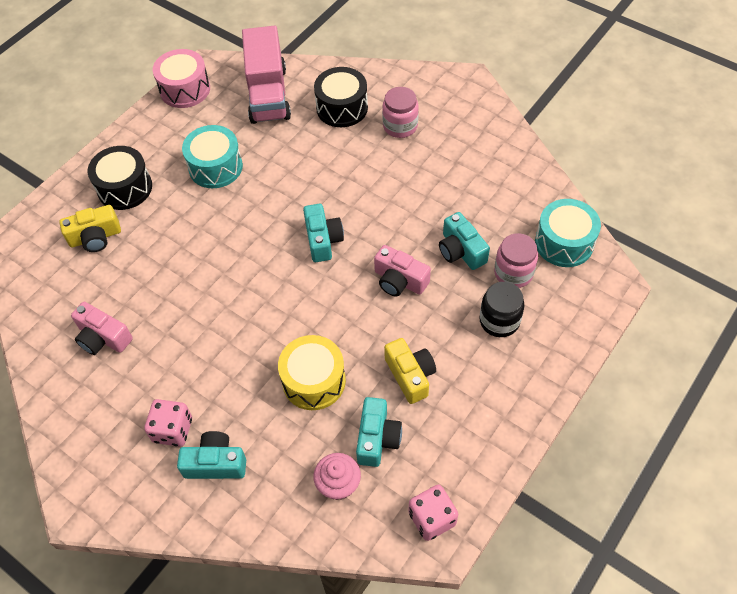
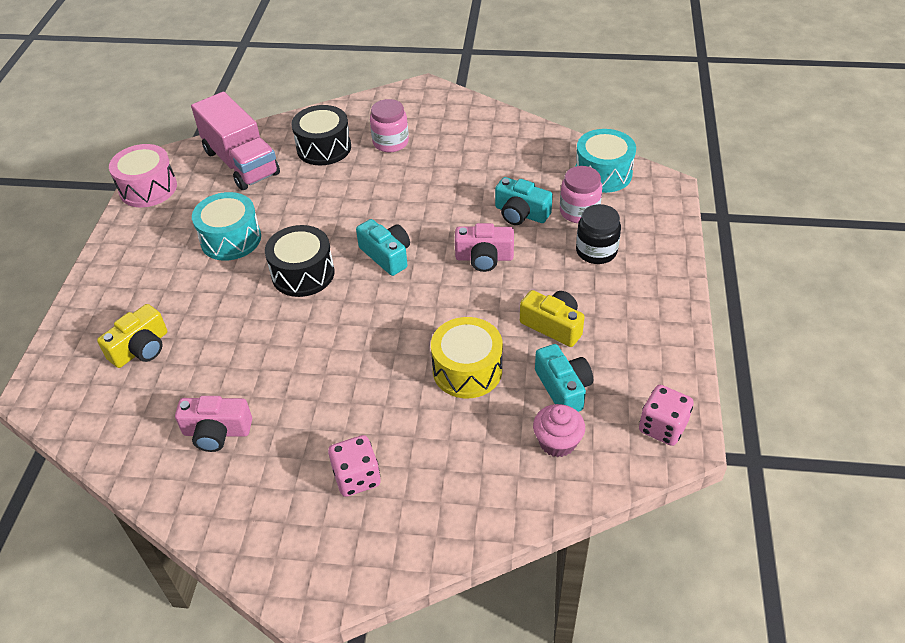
camera: 30 degrees left, 10 degrees down
black drum [88,146,152,210] -> black drum moved to [265,225,334,297]
turquoise camera [177,431,246,479] -> none

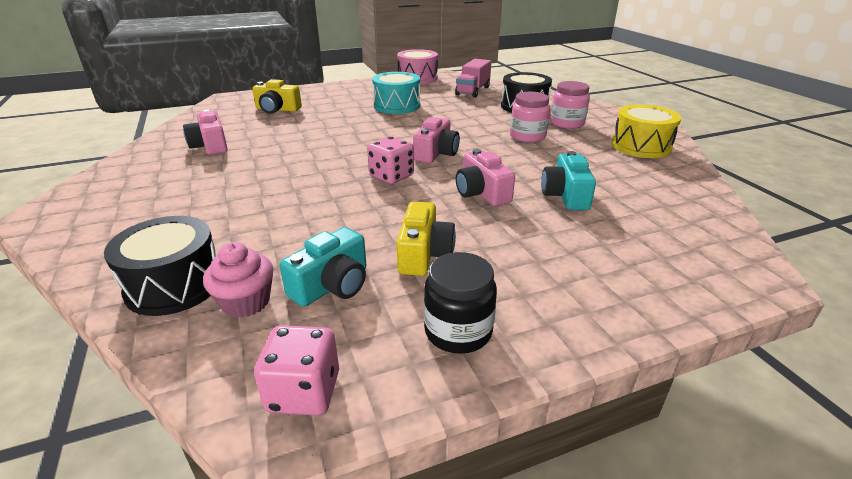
camera: 60 degrees right, 15 degrees down
pink truck [191,92,280,190] -> pink truck [455,59,491,98], size x0.64
black drum [265,225,334,297] -> black drum moved to [104,216,216,316]
pink dice [328,435,381,497] -> pink dice moved to [367,136,414,184]
turquoise camera [356,219,410,276] -> pink camera [413,117,460,163]
yellow drum [431,317,503,398] -> yellow drum moved to [612,104,681,158]
pink jar [560,166,602,223] -> pink jar moved to [510,92,550,142]
turquoise drum [575,129,636,193] -> none
black jar [576,204,621,264] -> black jar moved to [424,252,497,354]

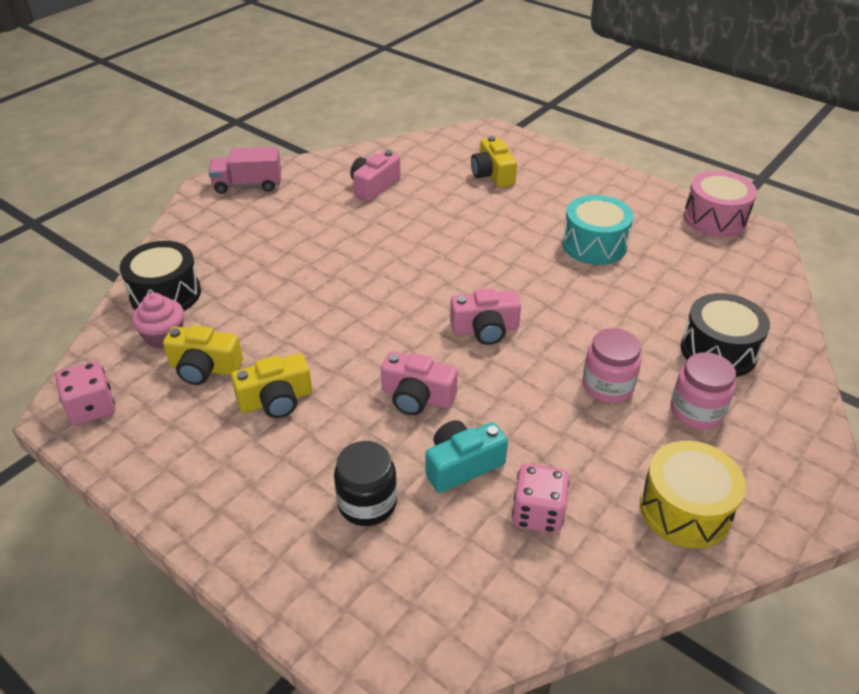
camera: 60 degrees right, 10 degrees up
turquoise camera [280,227,366,307] -> yellow camera [163,325,243,385]
pink dice [367,136,414,184] -> pink dice moved to [512,464,569,533]
black jar [424,252,497,354] -> black jar moved to [334,441,397,526]
pink truck [455,59,491,98] -> pink truck moved to [208,147,281,194]
pink camera [456,149,515,206] -> pink camera turned 105 degrees counterclockwise [381,351,458,415]

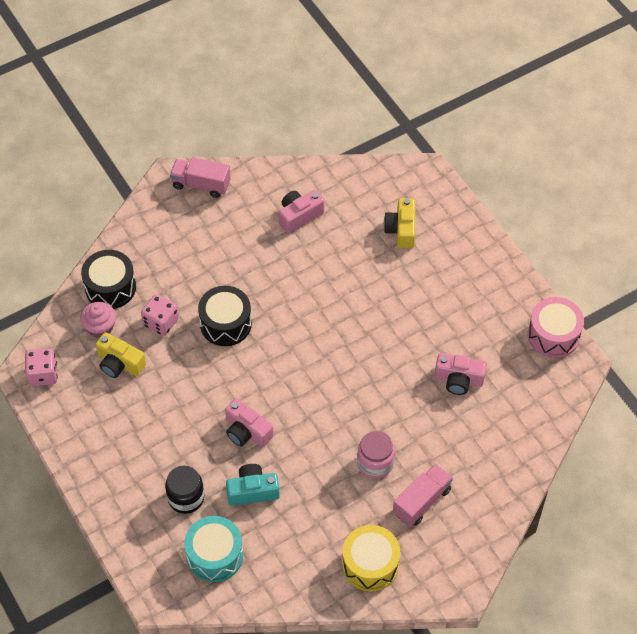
camera: 20 degrees right, 15 degrees up
yellow camera [231,353,312,418] -> none
pink camera [450,288,521,345] -> pink camera moved to [435,353,487,395]
pink dice [512,464,569,533] -> pink dice moved to [141,294,179,336]
turquoise drum [562,195,633,265] -> turquoise drum moved to [184,516,243,582]
pink jar [671,352,736,429] -> pink truck [393,464,453,527]
black drum [681,293,770,377] -> black drum moved to [198,286,252,346]

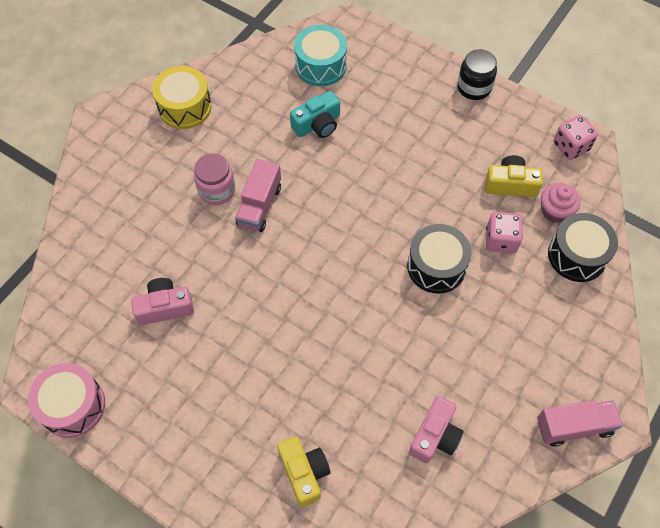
camera: 155 degrees right, 5 degrees up
black jar [165,465,204,514] -> black jar moved to [457,49,497,100]
pink camera [225,398,274,447] -> none
pink truck [393,464,453,527] -> pink truck moved to [235,159,281,232]

